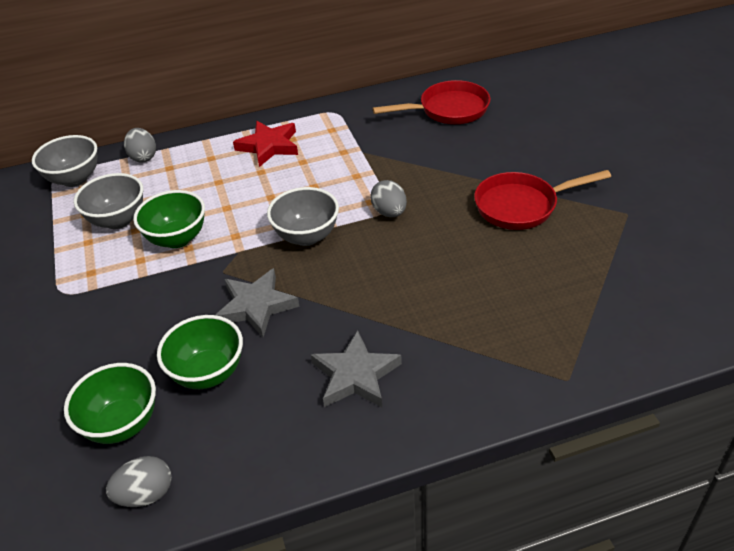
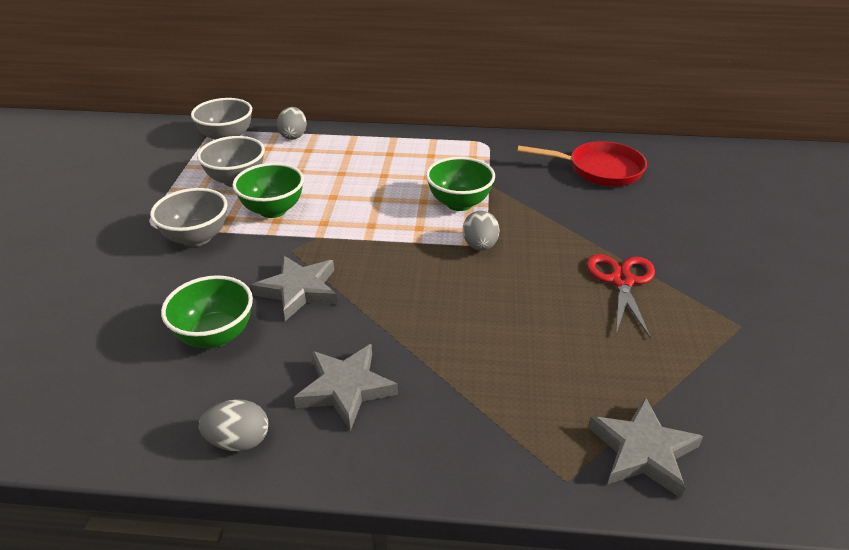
camera: 20 degrees right, 5 degrees down
green bowl [64,363,156,444] -> green bowl moved to [426,157,495,211]
grey egg [106,456,172,507] -> grey egg moved to [199,399,268,451]
red star [233,121,298,167] -> none
grey bowl [267,187,339,246] -> grey bowl moved to [150,188,228,247]
red pan [474,170,611,230] -> red scissors [587,254,655,339]
none -> grey star [588,397,703,498]

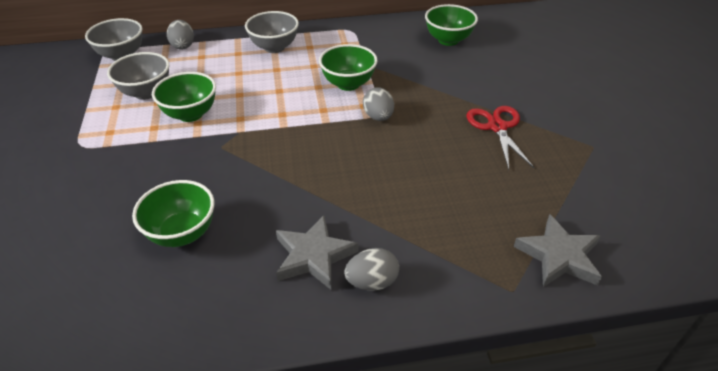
camera: 15 degrees left, 5 degrees up
grey bowl [150,188,228,247] -> grey bowl moved to [245,11,299,53]
grey egg [199,399,268,451] -> grey egg moved to [344,248,399,291]
grey star [251,255,337,321] -> none
red pan [517,141,647,186] -> green bowl [425,4,478,46]

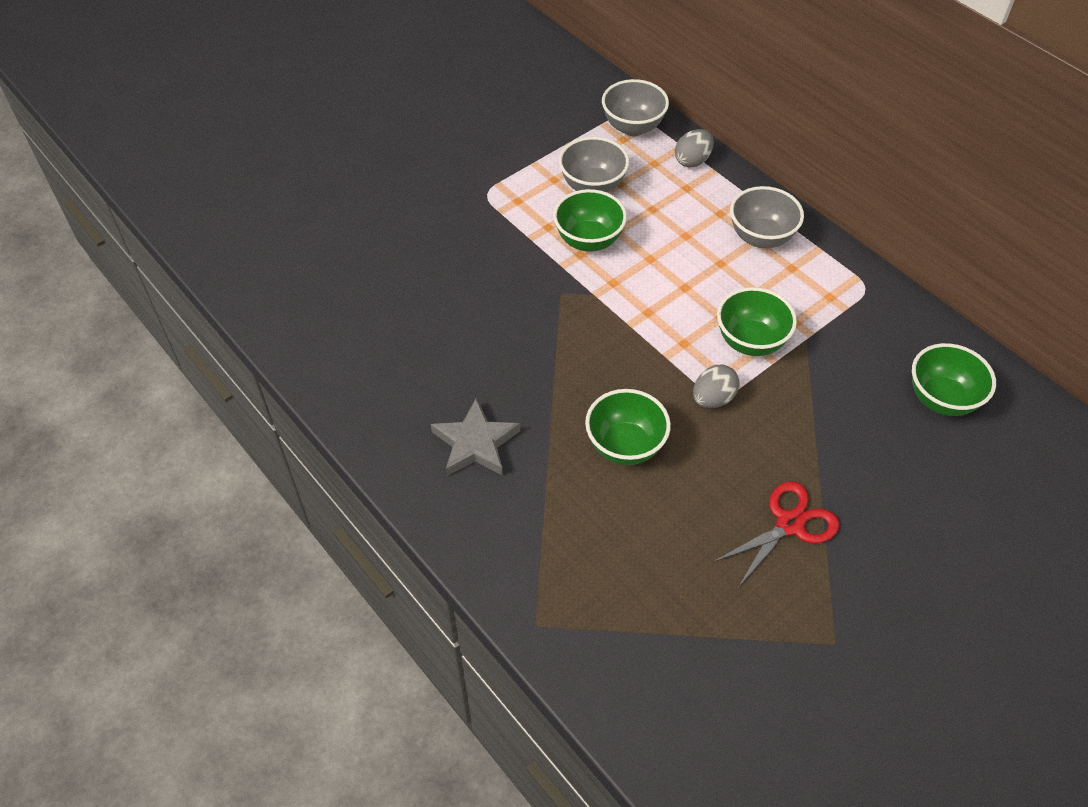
camera: 60 degrees right, 10 degrees up
green bowl [132,180,214,247] -> green bowl moved to [585,389,671,465]
grey egg [344,248,399,291] -> none
grey star [514,214,602,287] -> none

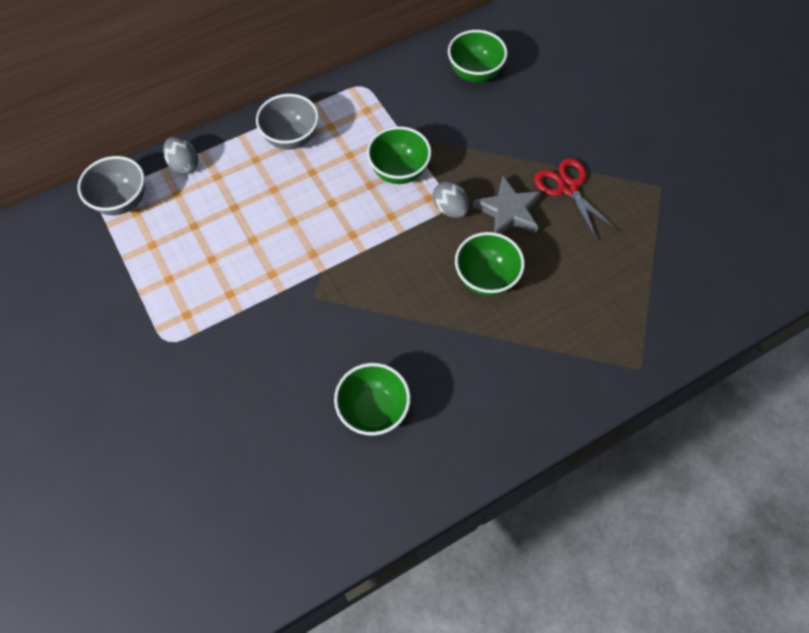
camera: 80 degrees left, 10 degrees up
grey star [431,398,520,476] -> grey star moved to [473,176,542,234]
green bowl [553,189,627,252] -> green bowl moved to [334,363,411,436]
grey bowl [559,137,629,193] -> none

